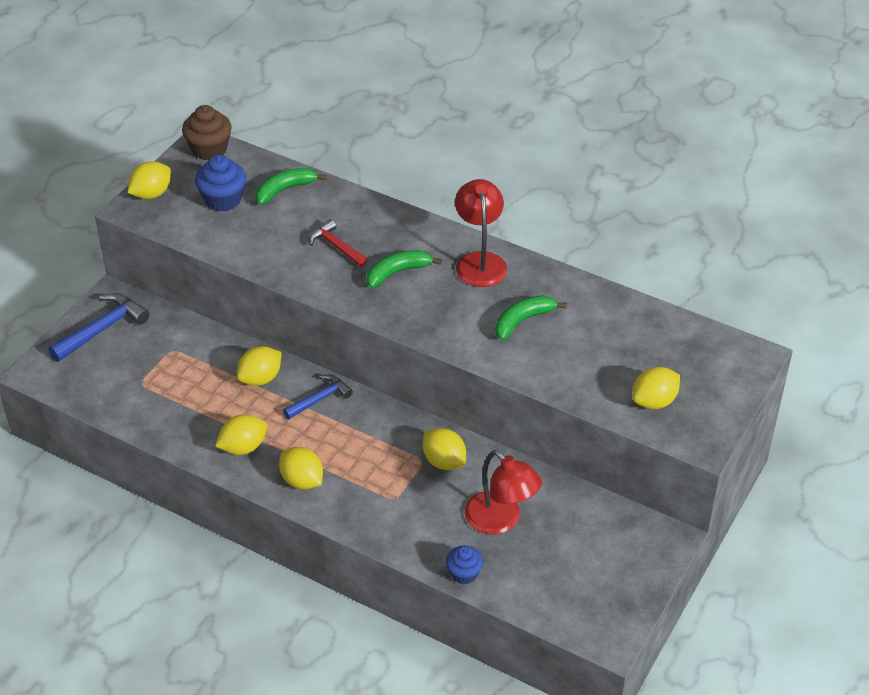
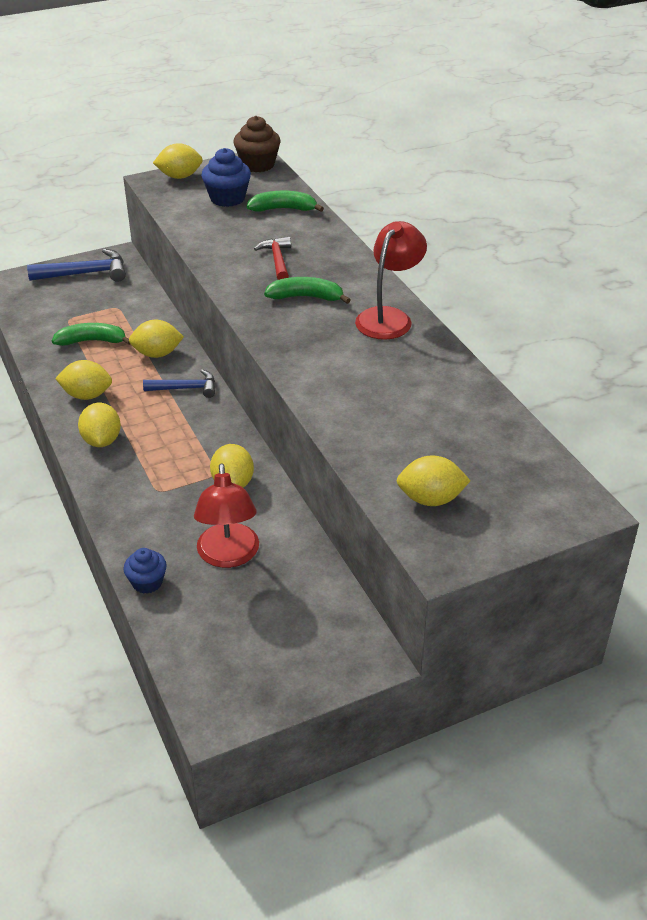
camera: 35 degrees right, 5 degrees down
green banana [495,295,567,340] -> green banana moved to [52,323,130,346]

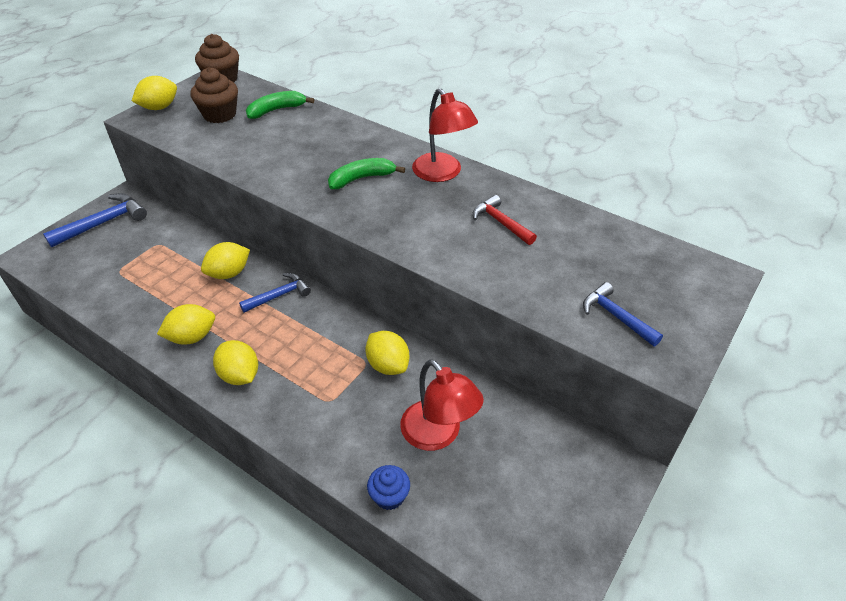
camera: 30 degrees left, 5 degrees up
green banana [52,323,130,346] -> none
blue cupcake [201,148,251,207] -> brown cupcake [191,67,238,123]
red hammer [254,237,291,280] -> red hammer moved to [473,195,537,245]
red lamp [355,221,427,340] -> red lamp turned 150 degrees clockwise [412,88,478,182]
yellow lemon [397,455,471,506] -> blue hammer [583,282,663,346]

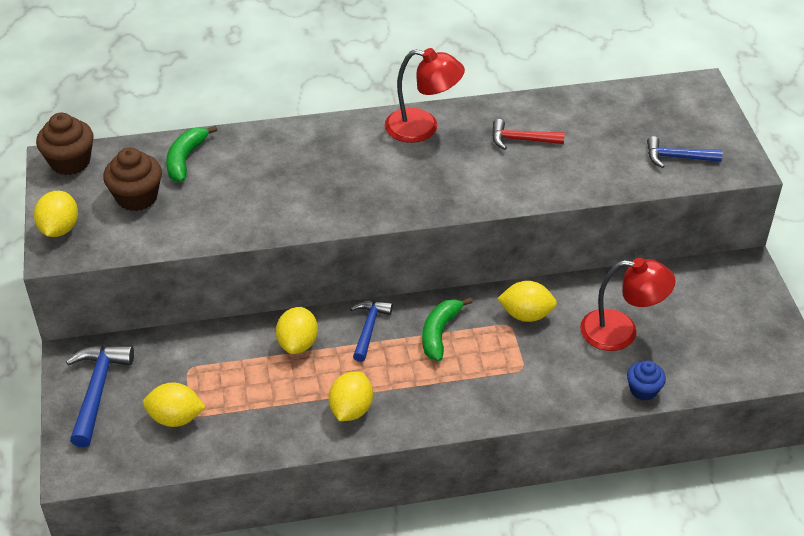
camera: 45 degrees left, 0 degrees up
yellow lemon [213,340,258,385] -> yellow lemon moved to [143,383,206,427]
green banana [328,158,405,189] -> green banana moved to [422,298,472,361]

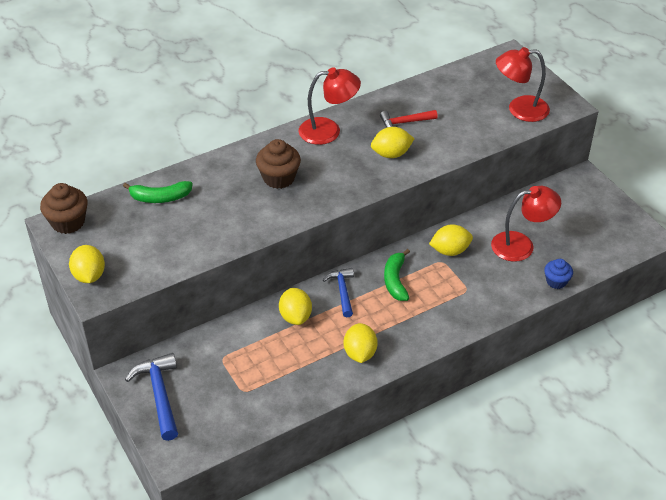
camera: 20 degrees left, 0 degrees up
brown cupcake [103,147,162,211] -> brown cupcake moved to [256,139,301,189]
yellow lemon [143,383,206,427] -> yellow lemon moved to [371,127,415,158]
green banana [166,126,217,182] -> green banana turned 90 degrees counterclockwise [123,181,193,203]
blue hammer [647,136,722,168] -> red lamp [496,47,550,122]

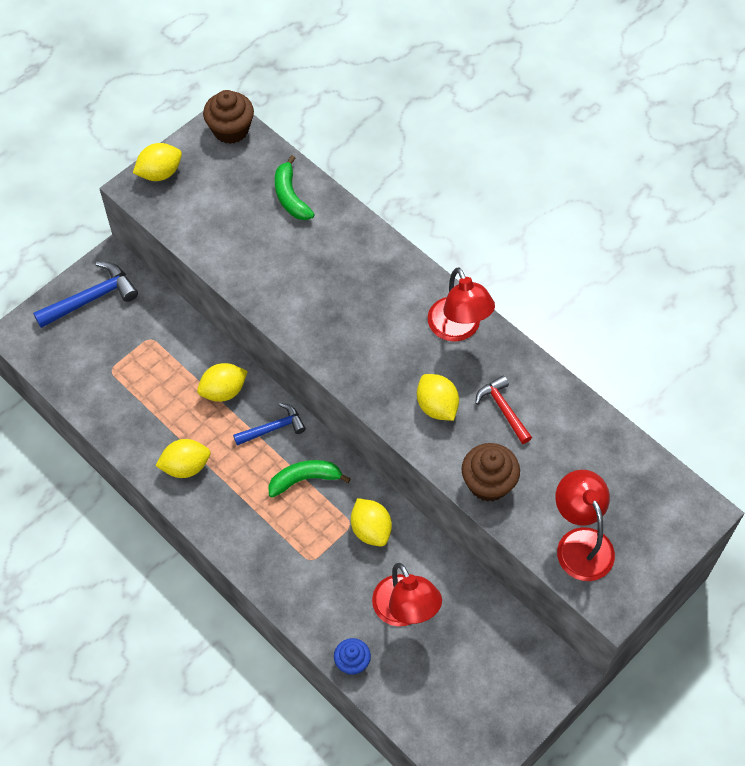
camera: 75 degrees right, 15 degrees up
brown cupcake [256,139,301,189] -> brown cupcake moved to [462,443,520,502]

